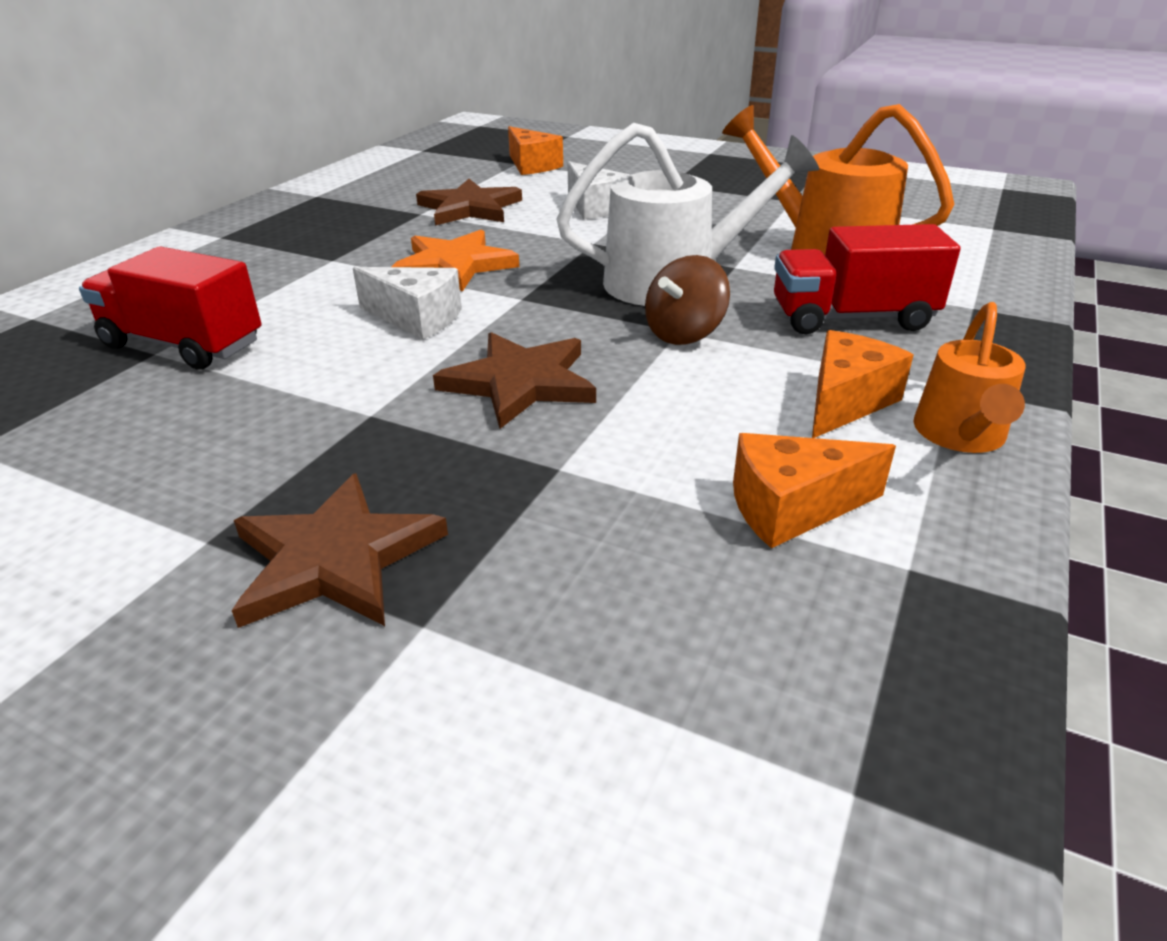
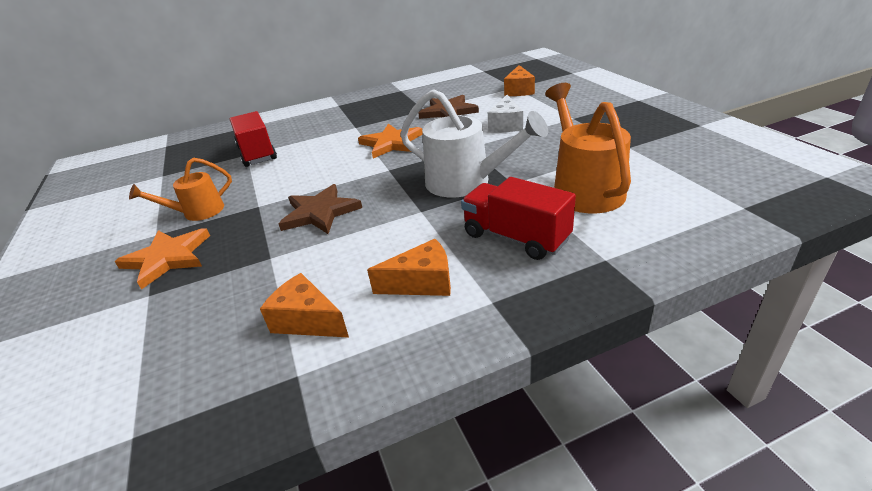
camera: 45 degrees right, 0 degrees up
brown star [232,473,448,628] -> orange star [114,228,210,290]
white cheese [353,267,462,339] -> none
brown spinning top [645,255,730,345] -> none
orange watering can [913,302,1026,453] -> orange watering can moved to [129,158,232,221]

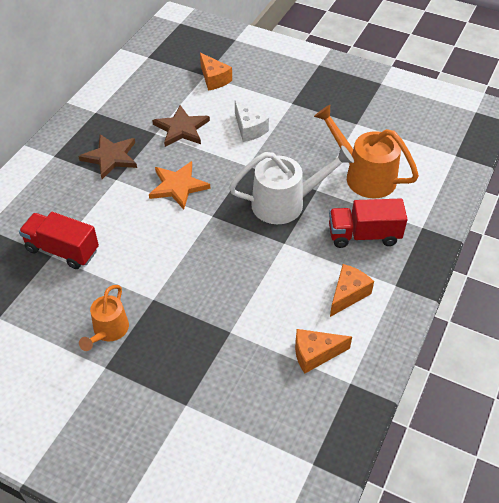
camera: 45 degrees left, 15 degrees up
orange star [114,228,210,290] -> none
brown star [279,184,362,234] -> brown star moved to [78,134,137,179]

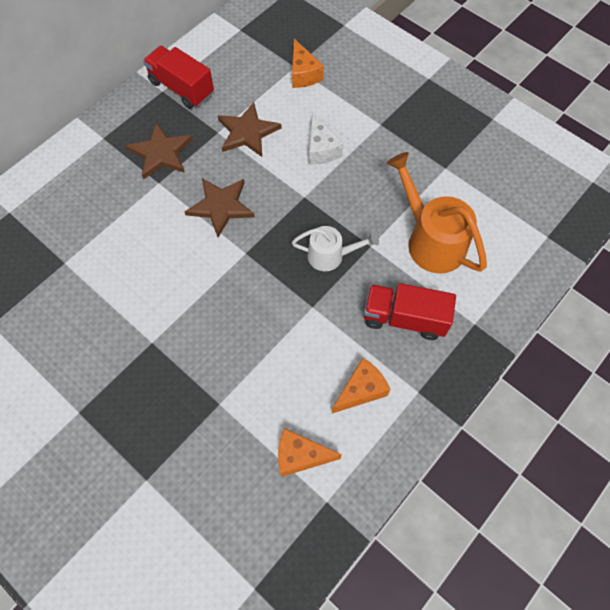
camera: 15 degrees right, 15 degrees up
red truck [19,212,99,269] -> red truck moved to [143,46,214,109]
orange watering can [79,285,129,351] -> none
orange star [149,161,210,210] -> brown star [184,178,255,237]
white watering can [229,145,354,224] -> white watering can [292,226,379,271], size x0.60

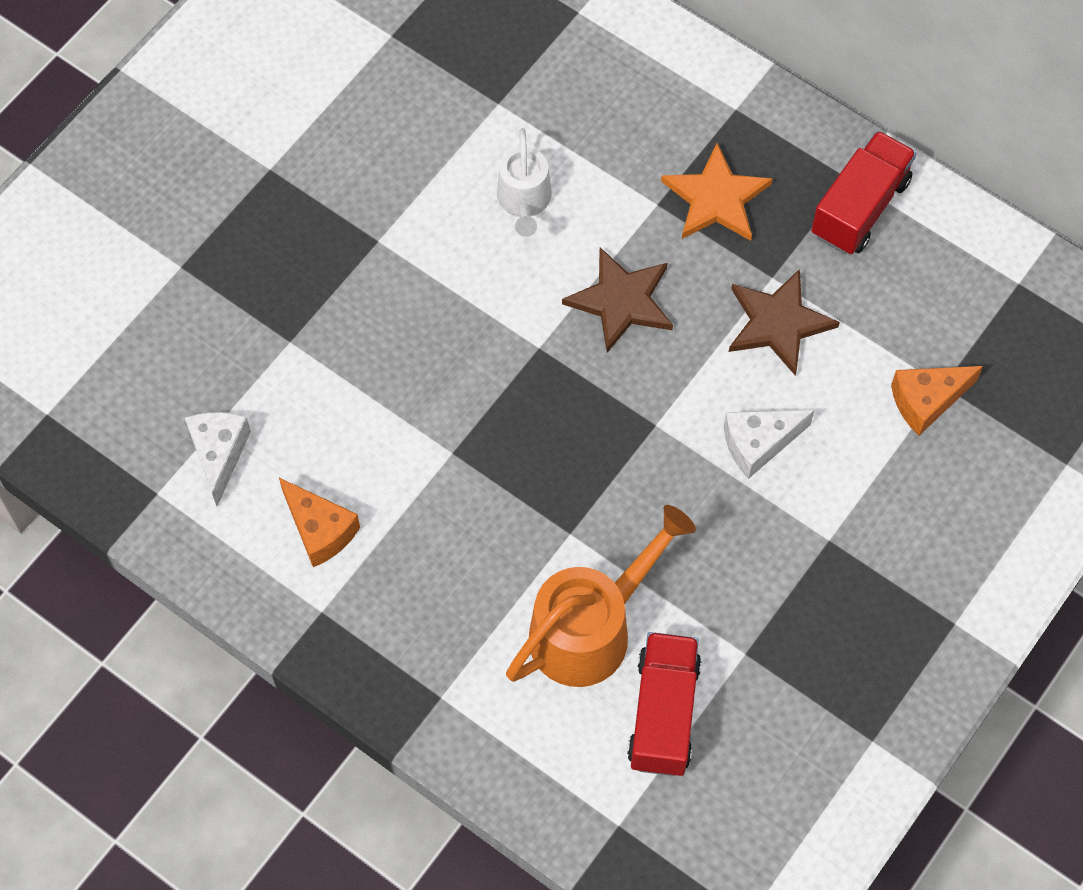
camera: 85 degrees right, 0 degrees up
brown star [126,122,193,180] -> orange star [661,143,773,241]
orange cheese [278,428,342,477] -> white cheese [185,412,251,506]
white watering can [292,226,379,271] -> white watering can moved to [497,128,552,237]
red truck [364,283,456,340] -> red truck moved to [627,632,701,776]

